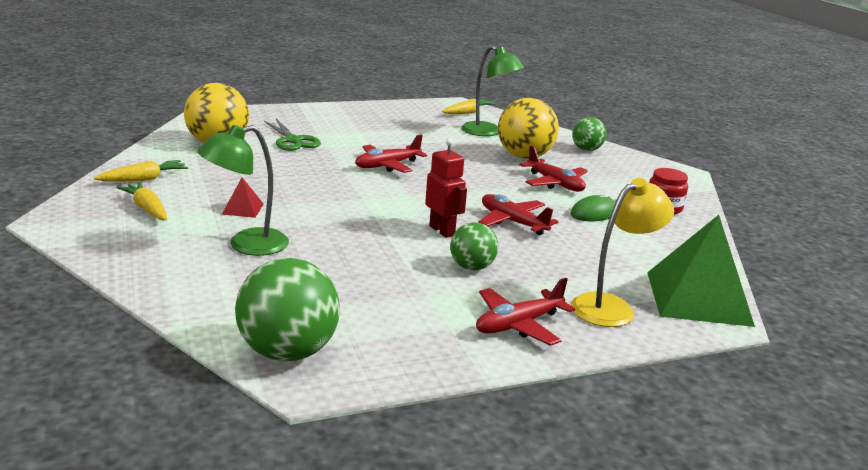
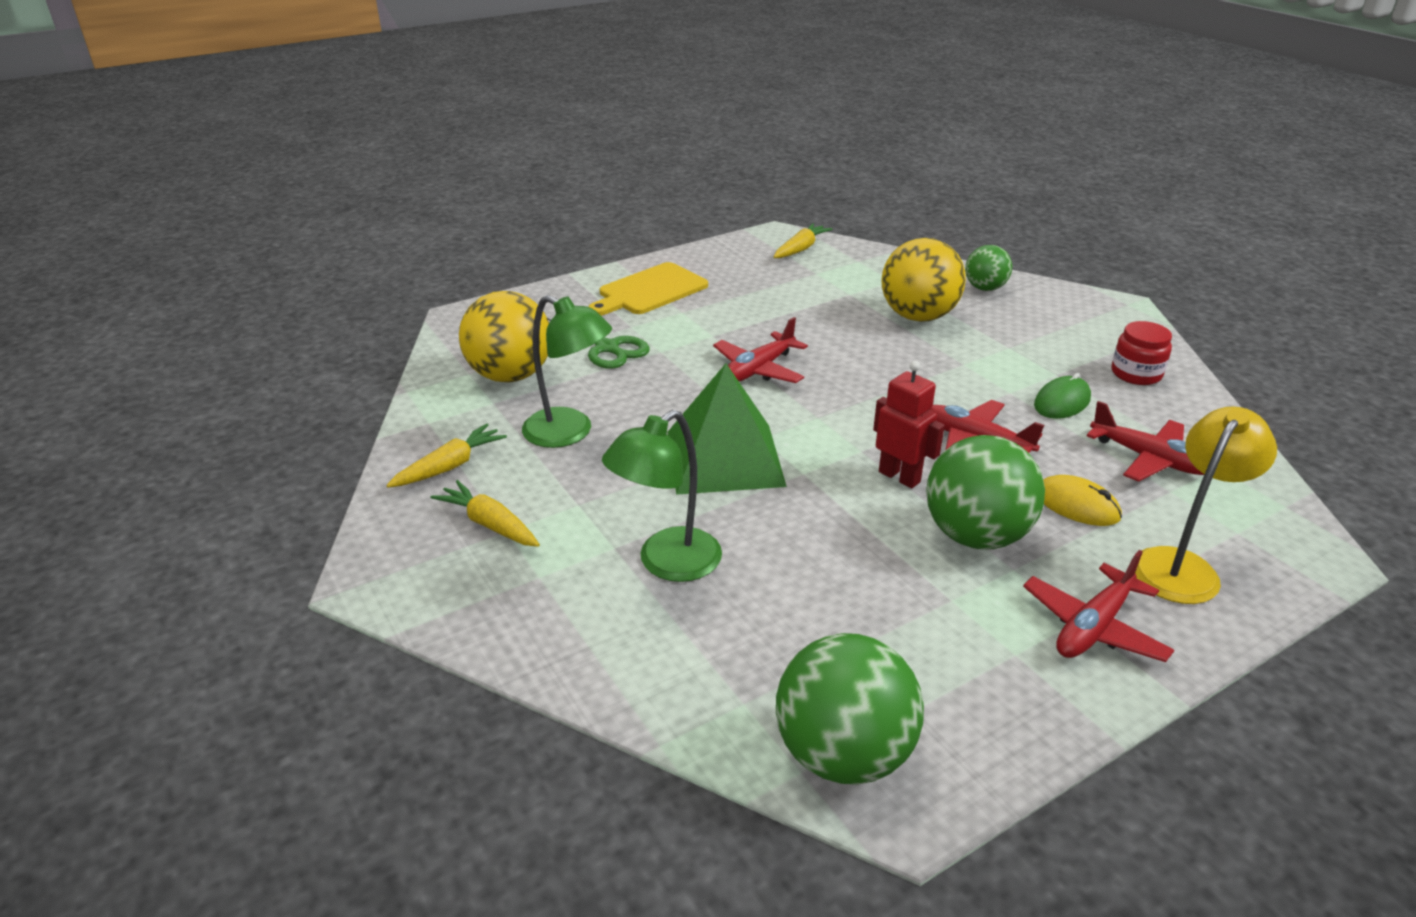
camera: 10 degrees left, 10 degrees up
red pyramid [221,178,264,218] -> none
green ball [450,222,498,270] -> green ball [926,435,1045,549], size x1.71
green lamp [461,45,524,136] -> green lamp moved to [522,295,612,448]
red plane [519,145,588,192] -> red plane moved to [1087,401,1204,482]
green pyramid [647,215,755,327] -> green pyramid moved to [668,364,787,495]
none -> yellow cutting board [588,262,708,316]
none -> yellow mouse [1043,475,1122,526]

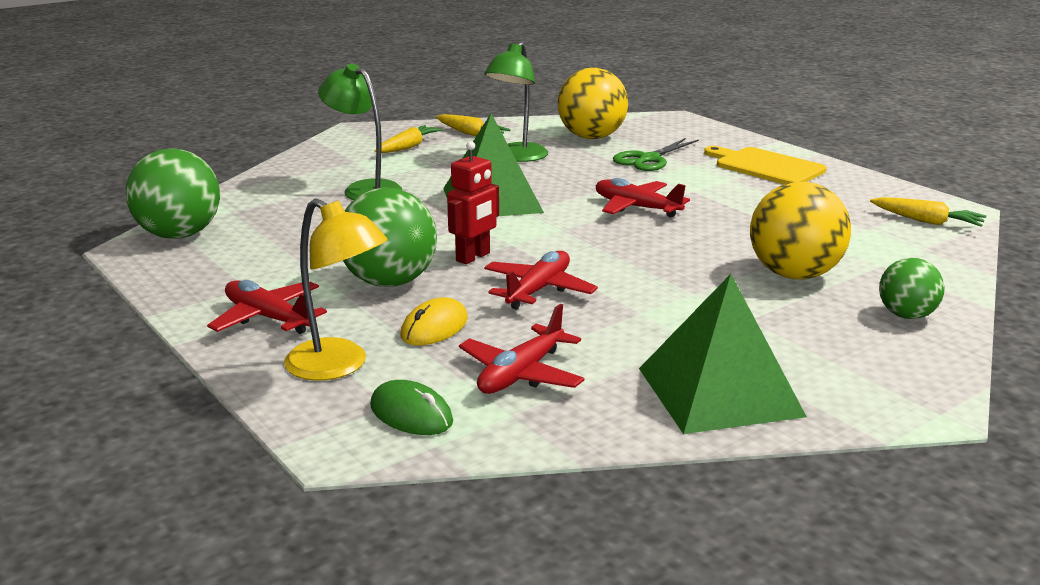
camera: 85 degrees right, 10 degrees down
green mouse [1034,373,1091,419] -> green mouse moved to [370,380,453,435]
red jar [1111,321,1172,385] -> green pyramid [639,274,807,434]

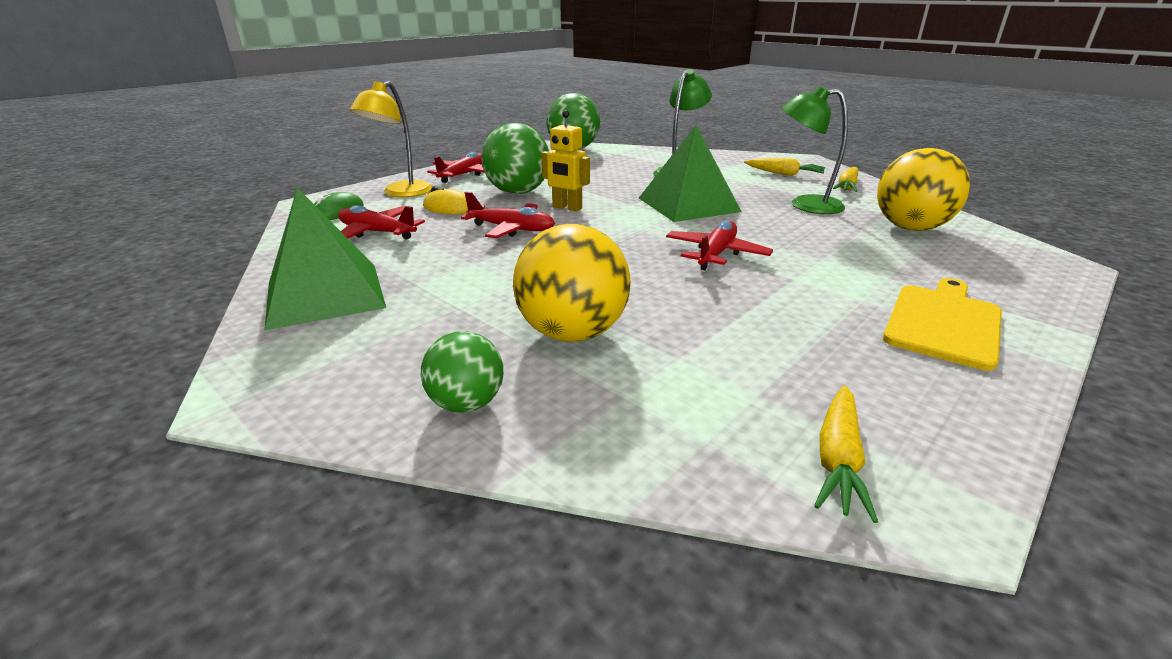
camera: 80 degrees right, 5 degrees up
red robot [447,141,499,264] -> yellow robot [541,110,590,212]
green scissors [613,138,699,171] -> none

